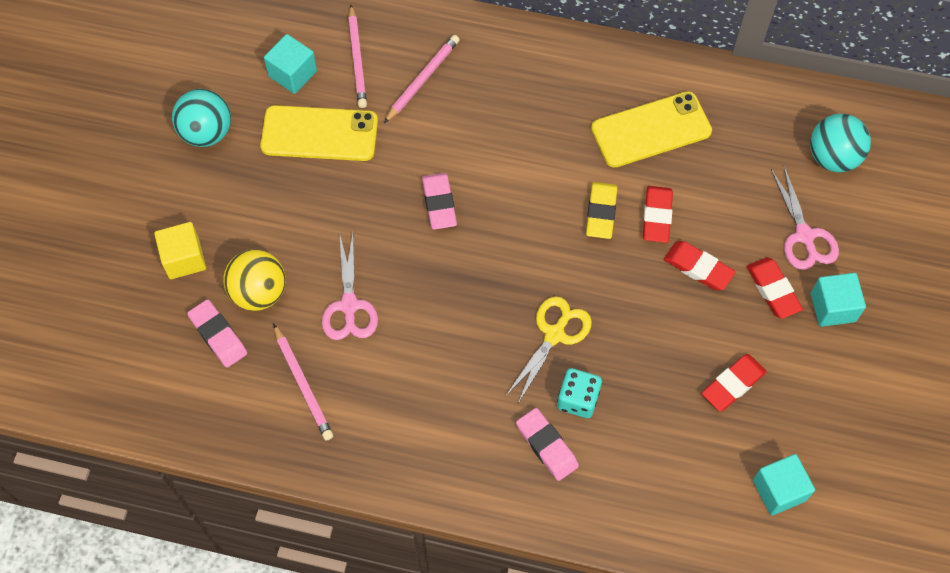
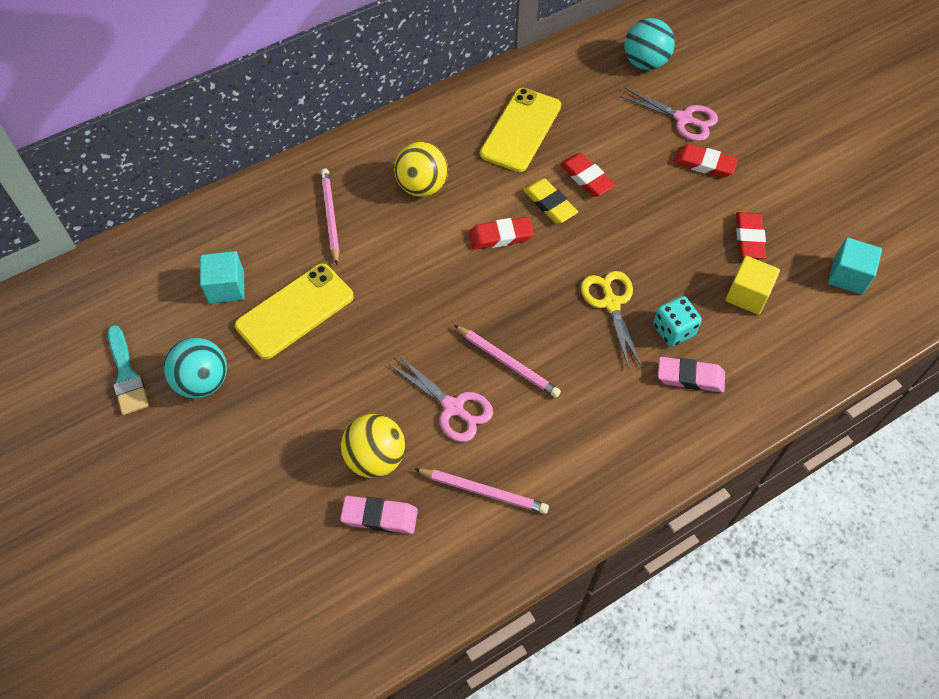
camera: 45 degrees left, 5 degrees down
yellow cube [154,222,206,279] -> yellow cube moved to [726,256,780,315]
pink pencil [348,5,367,108] -> pink pencil moved to [454,325,561,398]
pink eraser [422,173,457,230] -> none
red eraser [664,241,735,290] -> red eraser moved to [469,217,534,250]
turquoise cube [811,273,866,327] -> none
none -> turquoise brush [108,325,149,415]
none -> yellow ball [394,142,448,197]

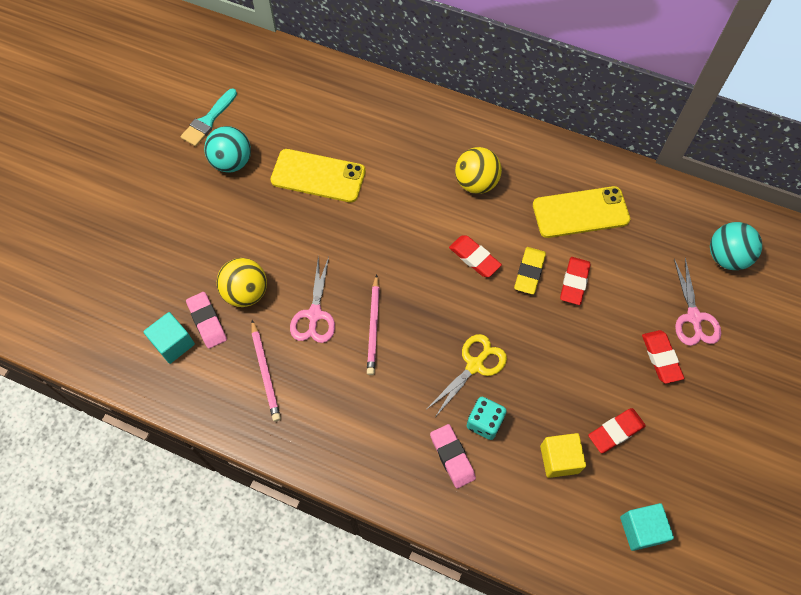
camera: 55 degrees right, 5 degrees up
turquoise cube [200,251,245,304] -> turquoise cube moved to [143,312,195,364]
pink pencil [321,169,340,265] -> none

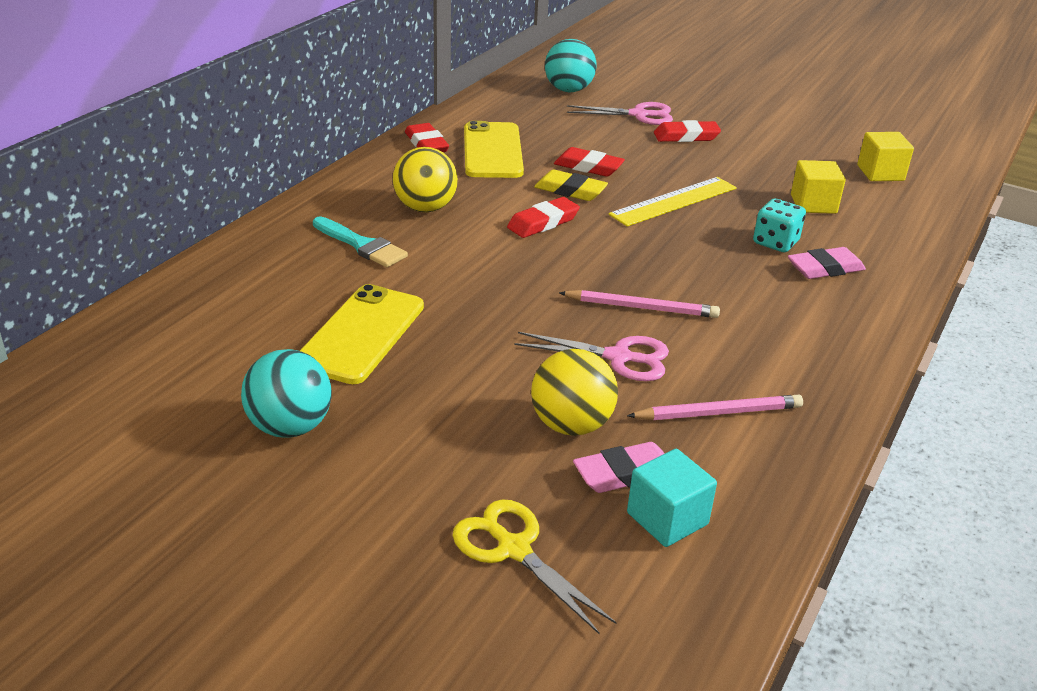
camera: 85 degrees left, 30 degrees down
turquoise brush [181,89,237,146] -> turquoise brush moved to [313,216,408,267]
yellow scissors [426,334,507,417] -> yellow scissors moved to [452,499,617,634]
red eraser [588,408,646,453] -> red eraser moved to [405,123,449,152]
turquoise cube [620,503,674,551] -> yellow cube [857,132,914,181]
none -> yellow ruler [609,177,737,227]

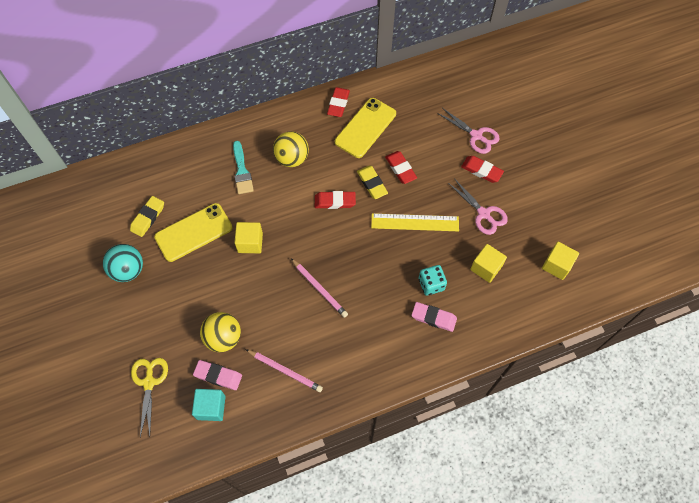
camera: 40 degrees right, 30 degrees up
pink scissors [514,332,669,381] -> pink scissors moved to [448,178,508,235]
turquoise ball [545,39,597,92] -> none
none -> yellow eraser [130,196,164,237]
none -> yellow cube [234,222,263,253]

